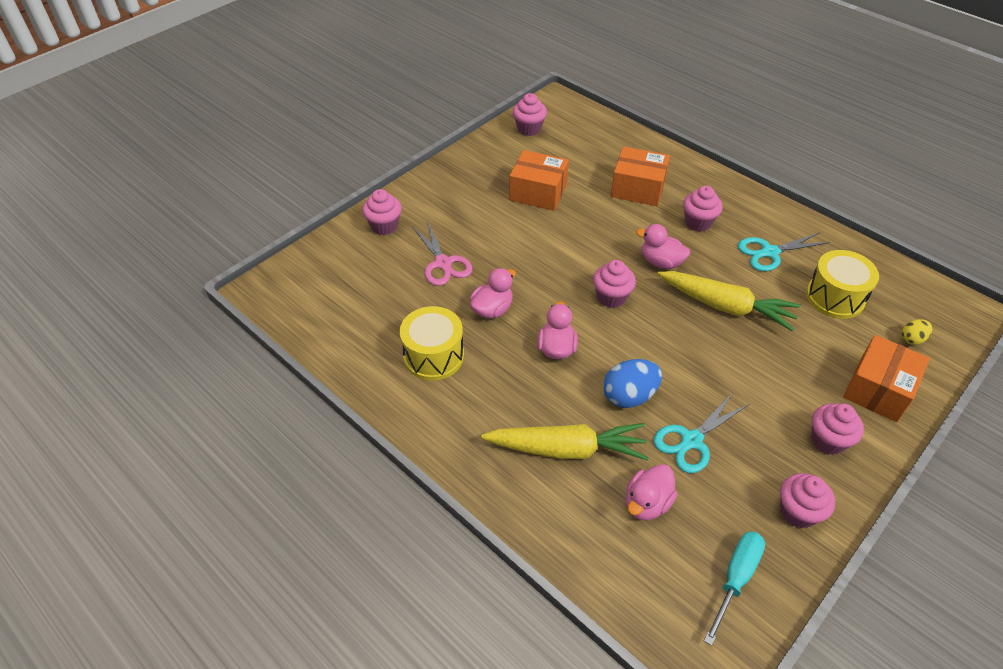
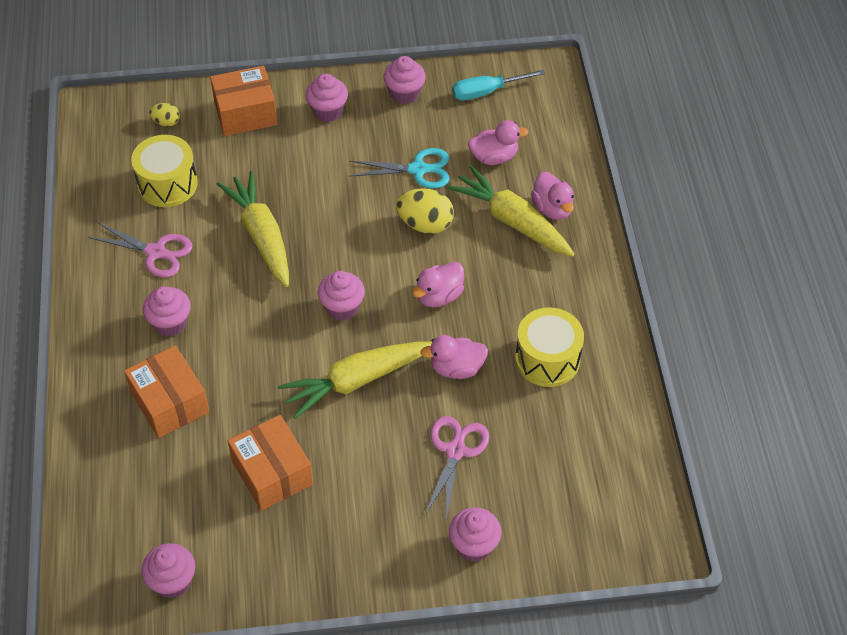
camera: 140 degrees left, 5 degrees up
blue egg [603,359,662,408] -> yellow egg [396,188,454,234]
pink duck [636,224,690,269] -> pink duck moved to [531,172,574,220]
turquoise scissors [738,232,830,271] -> pink scissors [88,222,192,277]
none -> yellow carrot [278,341,432,419]

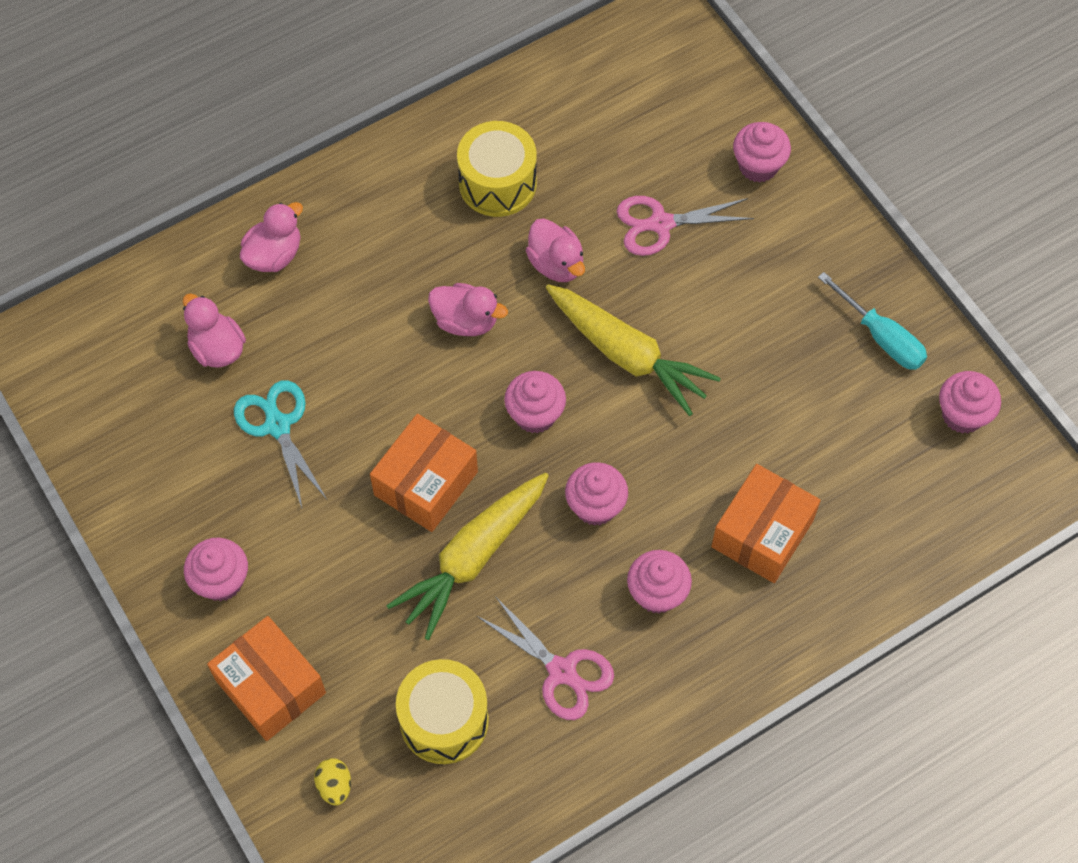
camera: 115 degrees left, 10 degrees up
pink scissors [88,222,192,277] -> pink scissors turned 135 degrees clockwise [477,596,614,720]
orange box [228,415,313,511] -> orange box moved to [370,414,478,532]
pink cupcake [383,56,426,104] -> pink cupcake moved to [565,462,628,526]
yellow egg [396,188,454,234] -> none
yellow carrot [447,165,575,256] -> none
turquoise screwdriver [452,69,545,100] -> turquoise screwdriver moved to [818,272,927,370]

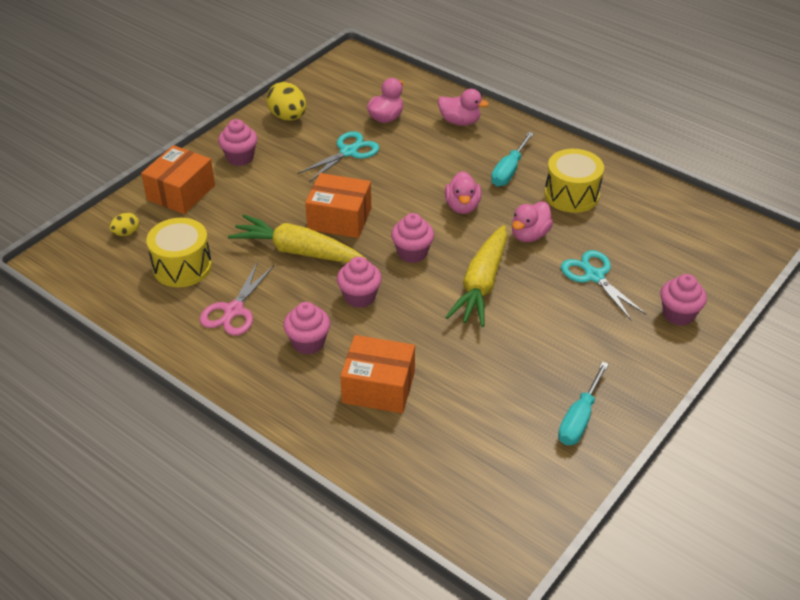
camera: 70 degrees right, 20 degrees down
pink scissors [617,196,754,256] -> turquoise scissors [561,250,647,320]
pink cupcake [939,371,1001,434] -> none
none -> yellow egg [266,82,306,121]
none -> turquoise screwdriver [491,132,534,186]

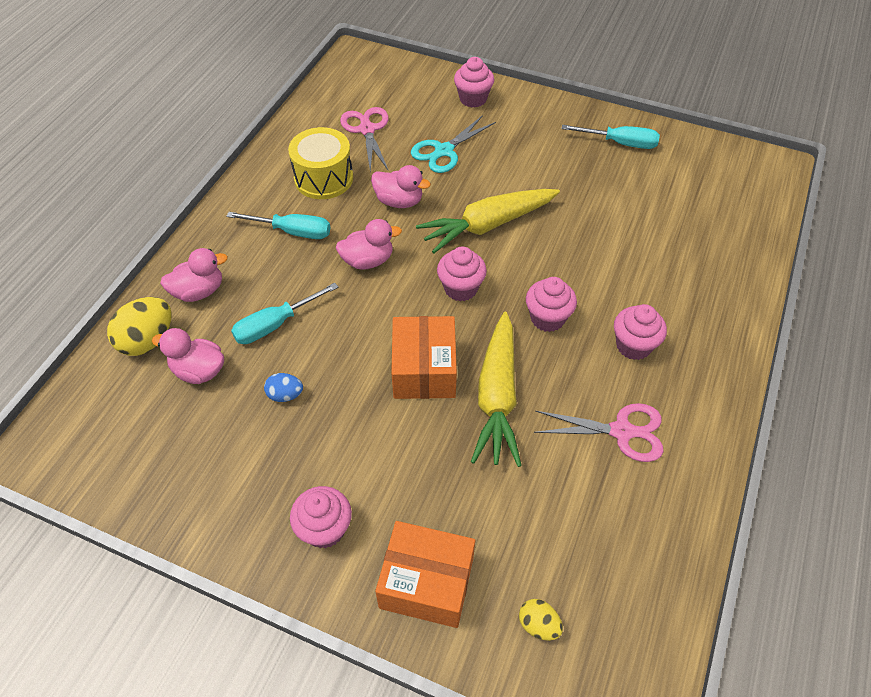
camera: 105 degrees left, 10 degrees up
yellow drum [146,218,212,287] -> none
yellow egg [266,82,306,121] -> yellow egg moved to [107,297,172,356]
turquoise scissors [297,131,379,182] -> blue egg [264,373,303,402]
orange box [340,335,415,413] -> none
pink duck [438,89,489,126] -> pink duck turned 60 degrees clockwise [160,248,228,302]
yellow carrot [445,225,507,327] -> yellow carrot turned 150 degrees clockwise [416,189,560,253]
none -> turquoise screwdriver [231,283,338,344]
none -> pink scissors [340,107,389,171]

